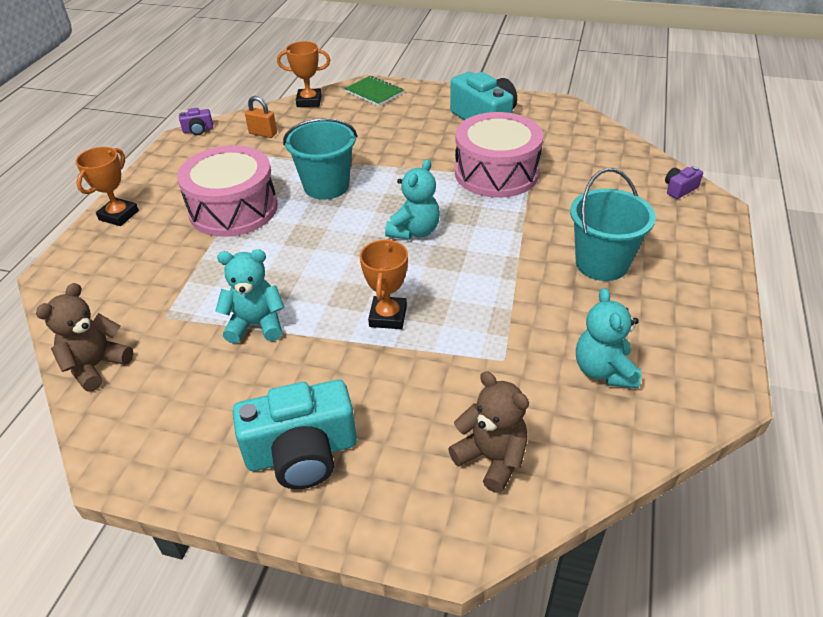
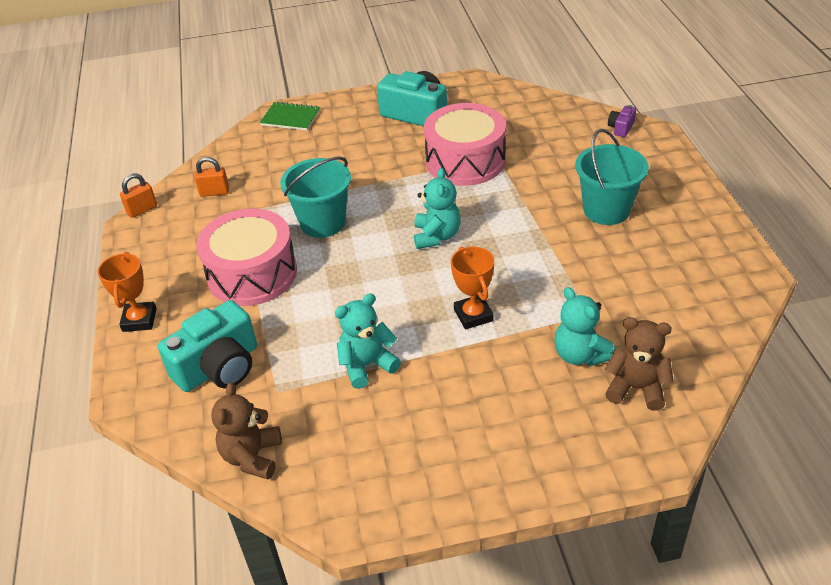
camera: 25 degrees left, 0 degrees up
purple camera [179,108,213,135] -> orange padlock [120,173,157,218]
turquoise camera [233,380,357,489] -> turquoise camera moved to [158,300,257,392]
orange trophy [277,41,330,107] -> none
turquoise teddy bear [576,288,641,388] -> turquoise teddy bear moved to [554,287,615,366]

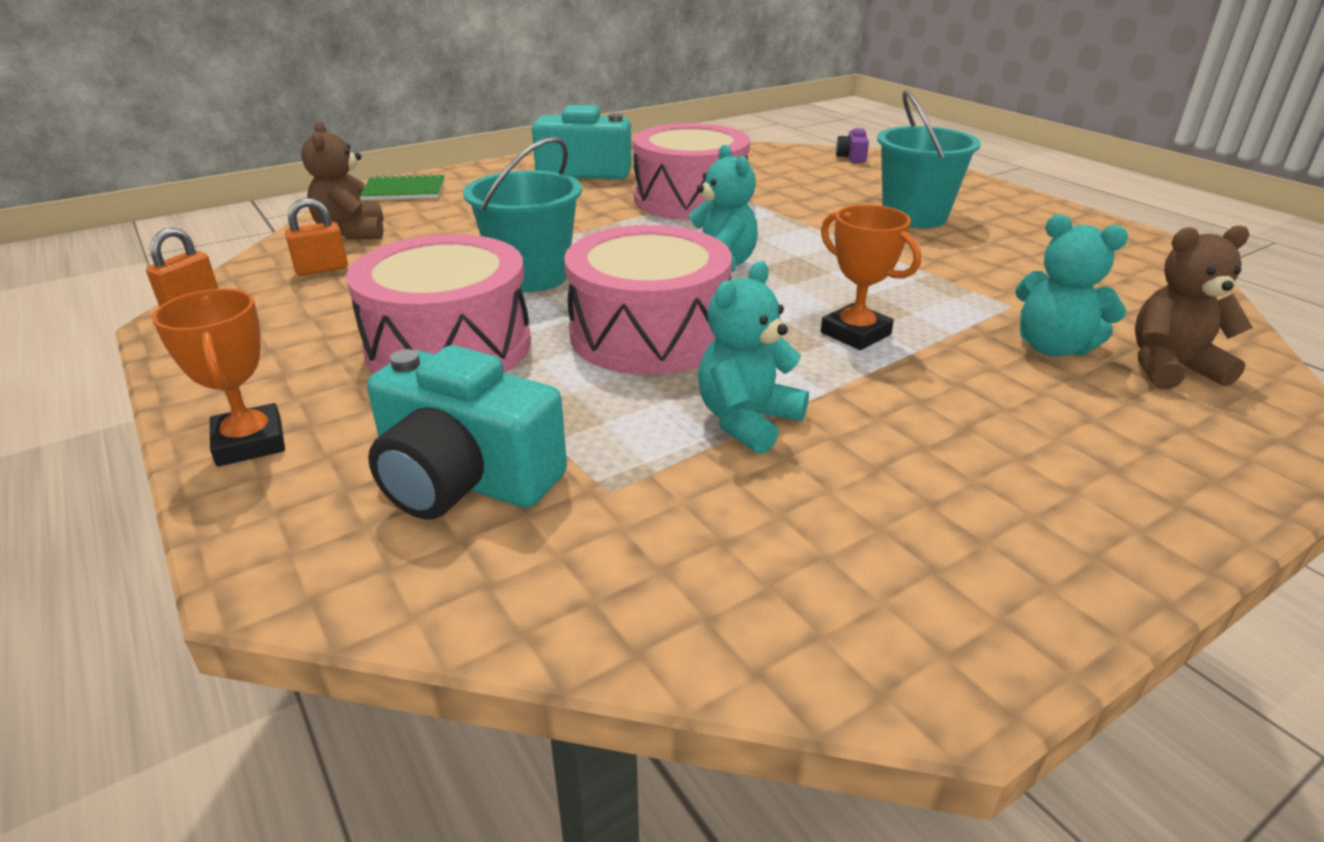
camera: 25 degrees left, 10 degrees down
turquoise camera [158,300,257,392] -> turquoise camera turned 90 degrees clockwise [367,345,567,519]
brown teddy bear [211,382,282,480] -> brown teddy bear moved to [301,122,384,240]
none -> pink drum [564,225,732,375]

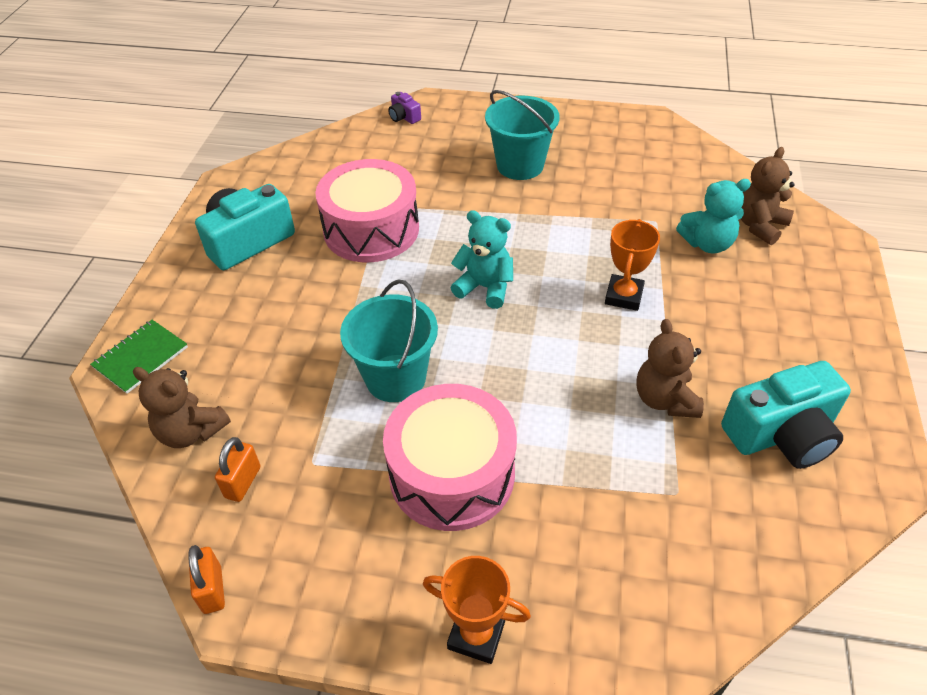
camera: 45 degrees left, 15 degrees up
turquoise camera [367,345,567,519] -> turquoise camera moved to [721,361,851,469]
pink drum [564,225,732,375] -> none
turquoise teddy bear [698,261,809,454] -> brown teddy bear [636,319,704,418]
orange trophy [821,205,921,350] -> orange trophy turned 75 degrees counterclockwise [605,219,660,311]

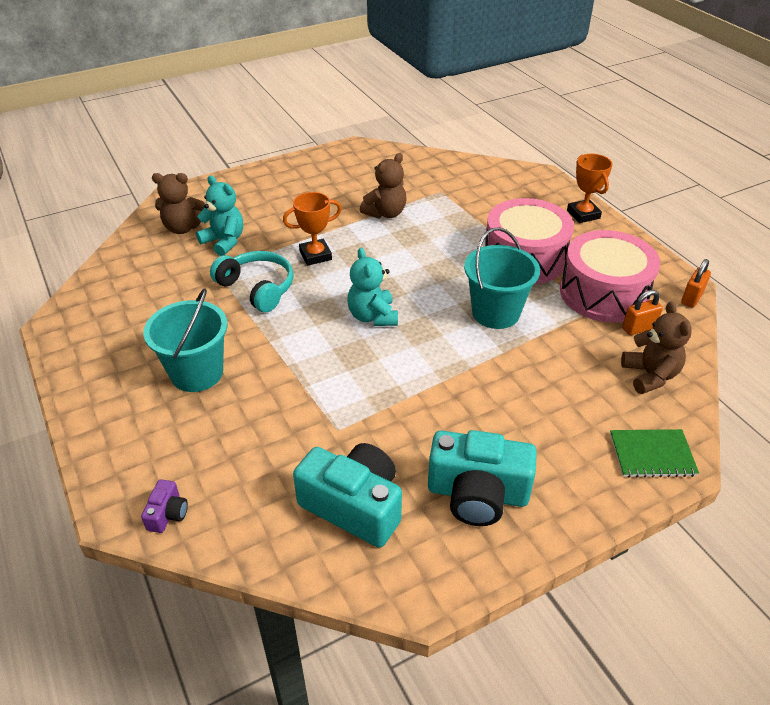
camera: 130 degrees left, 5 degrees down
pink drum [315,159,419,262] -> pink drum moved to [560,230,660,323]
turquoise camera [721,361,851,469] -> turquoise camera moved to [293,443,402,548]
none -> turquoise headphones [210,251,294,312]

